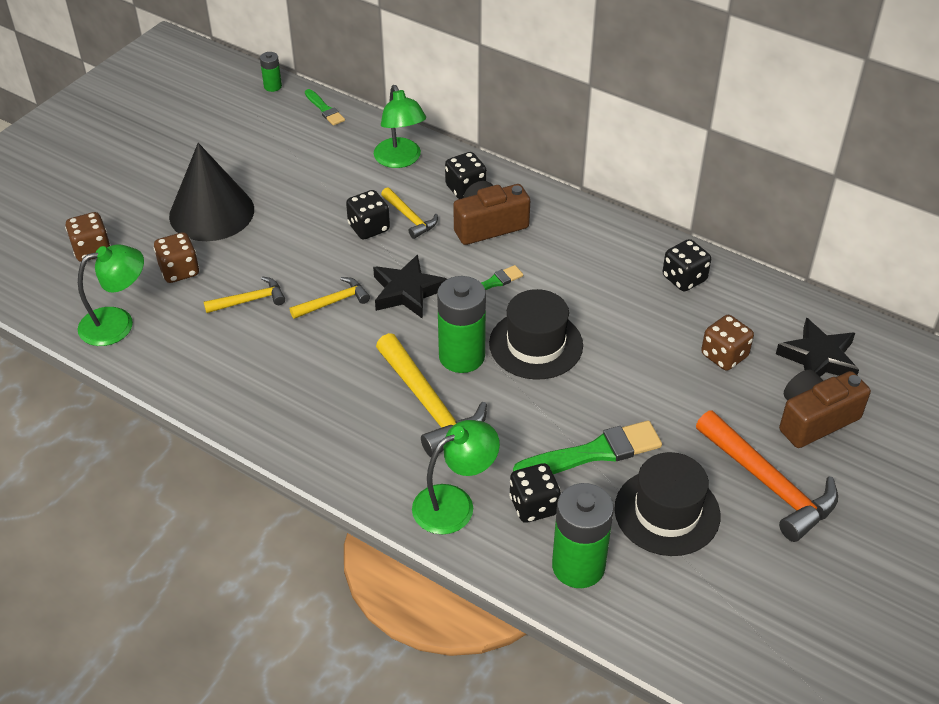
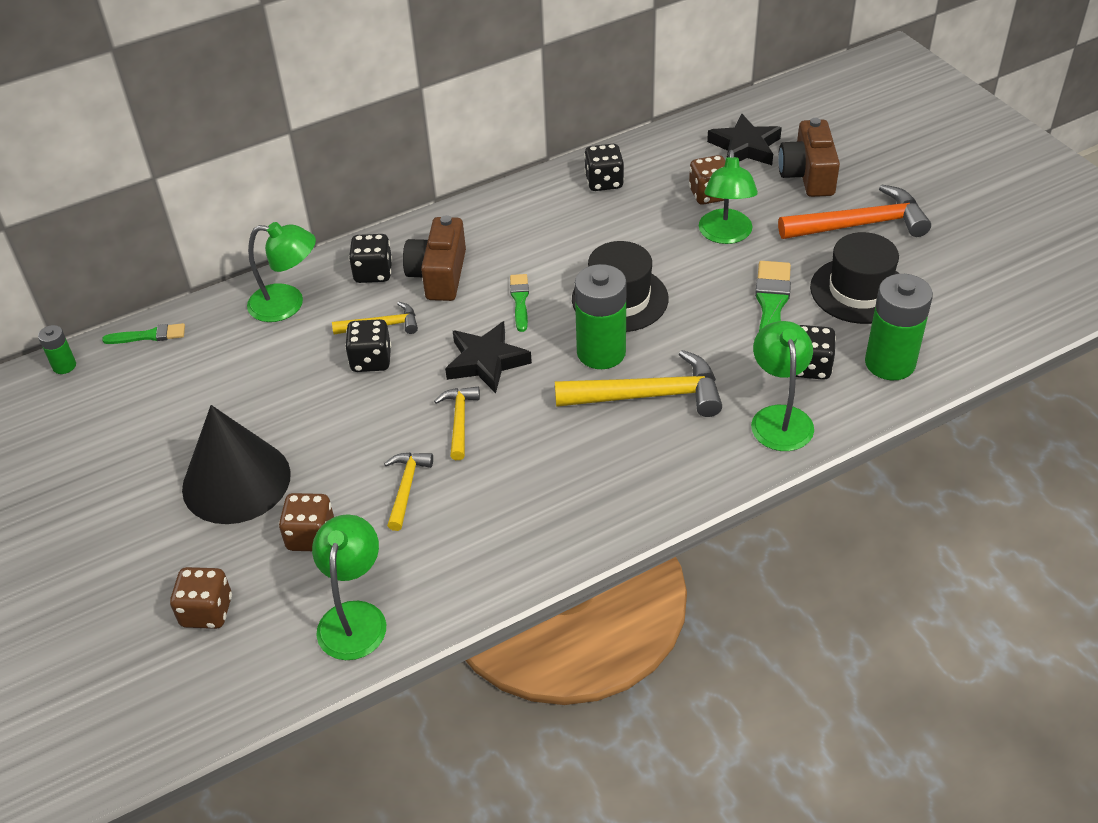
camera: 60 degrees left, 0 degrees up
none -> green lamp [699,150,758,244]

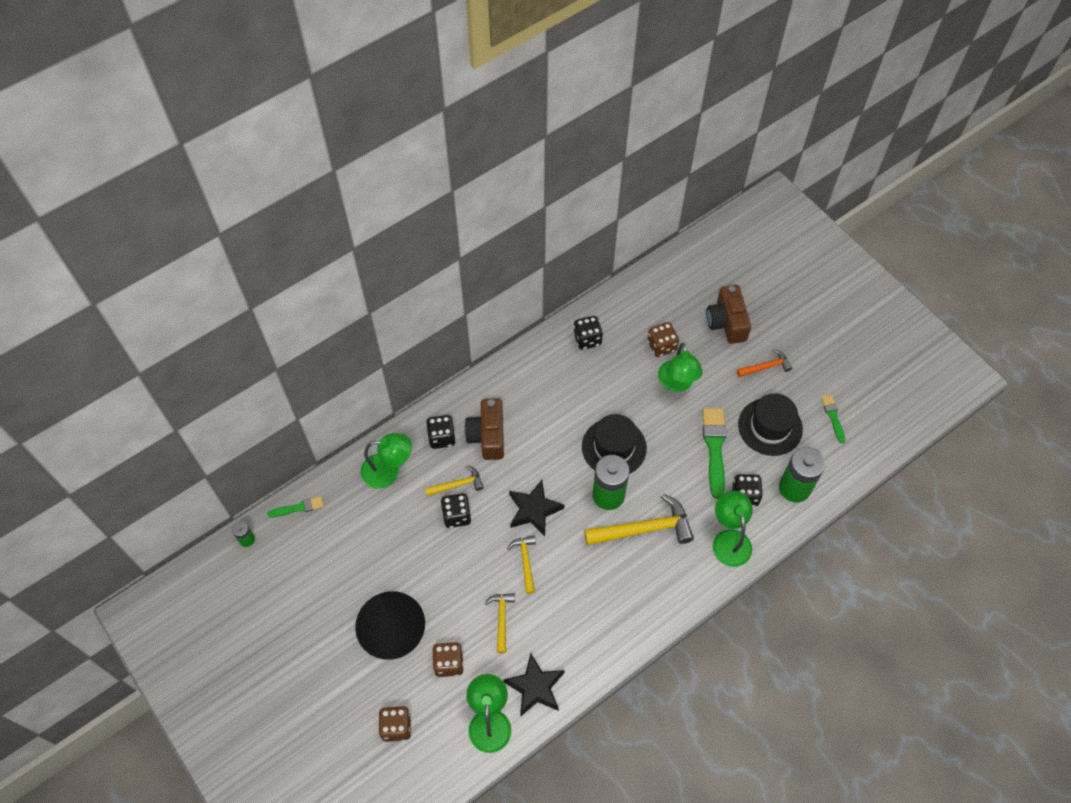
camera: 10 degrees left, 15 degrees up
green brush [510,274,529,332] -> green brush moved to [821,395,846,443]
black star [707,114,782,165] -> black star moved to [503,654,565,717]
orange hammer [778,184,931,239] -> orange hammer [737,349,792,377], size x0.55

